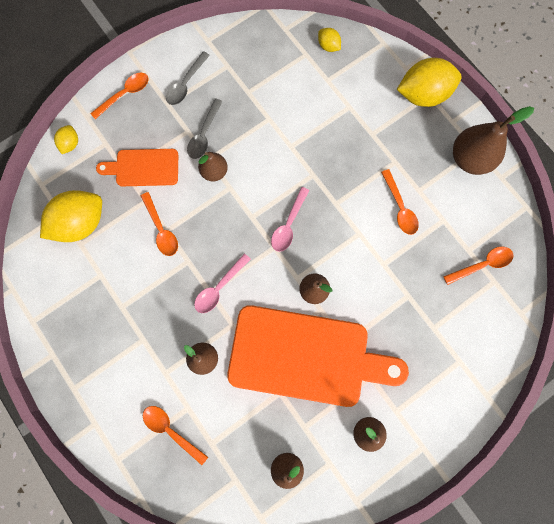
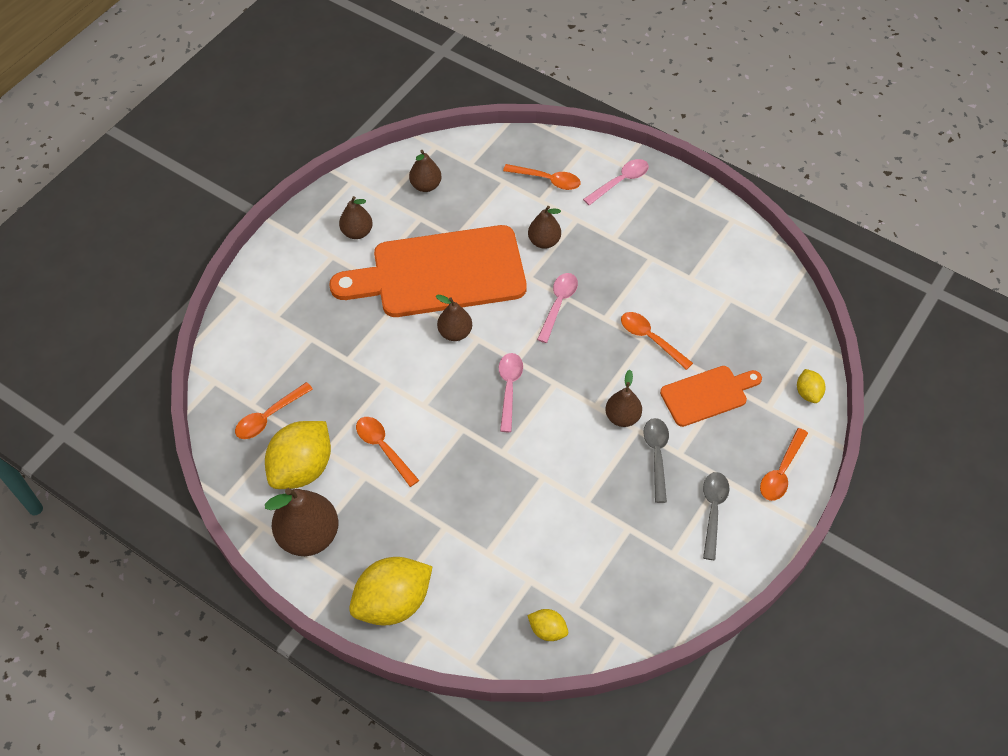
camera: 160 degrees right, 20 degrees down
yellow lemon [40,190,102,242] -> yellow lemon moved to [265,421,331,489]
none -> pink spoon [583,159,649,205]

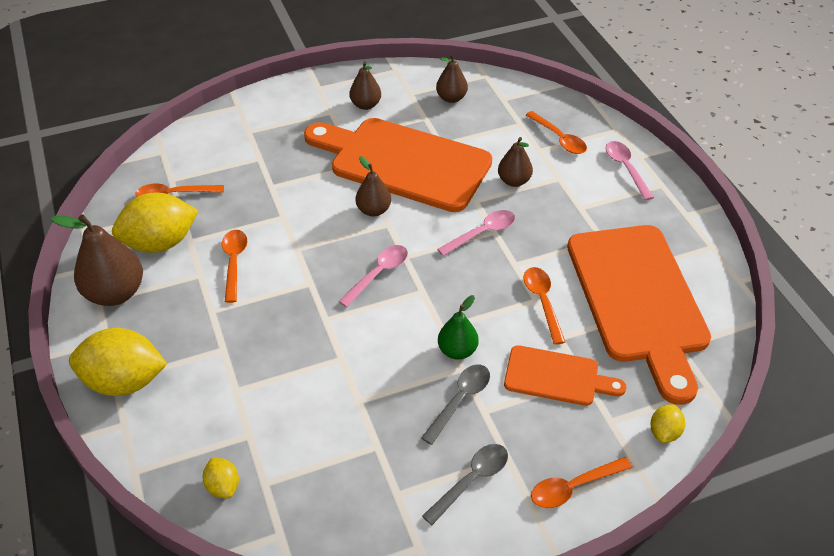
camera: 35 degrees right, 10 degrees down
pink spoon [583,159,649,205] -> pink spoon turned 105 degrees counterclockwise [606,141,654,200]
brown pear [605,370,642,427] -> green pear [438,295,479,360]
none -> orange cutting board [567,225,711,405]

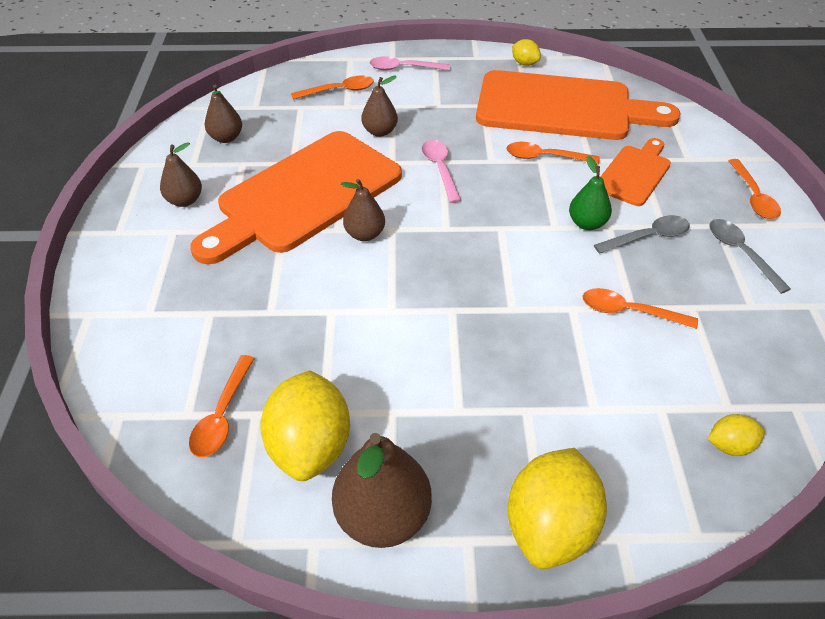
camera: 70 degrees left, 0 degrees up
orange spoon [222,230,247,303] -> orange spoon moved to [582,288,698,329]
pink spoon [338,245,408,307] -> none
grey spoon [421,365,490,445] -> grey spoon turned 105 degrees clockwise [594,215,690,254]
yellow lemon [651,404,685,443] -> yellow lemon moved to [512,39,541,66]

